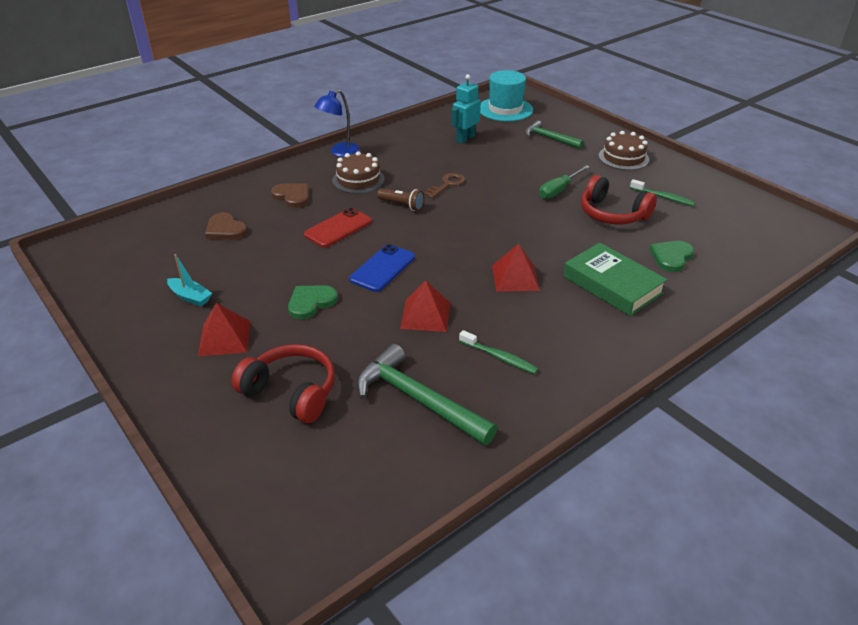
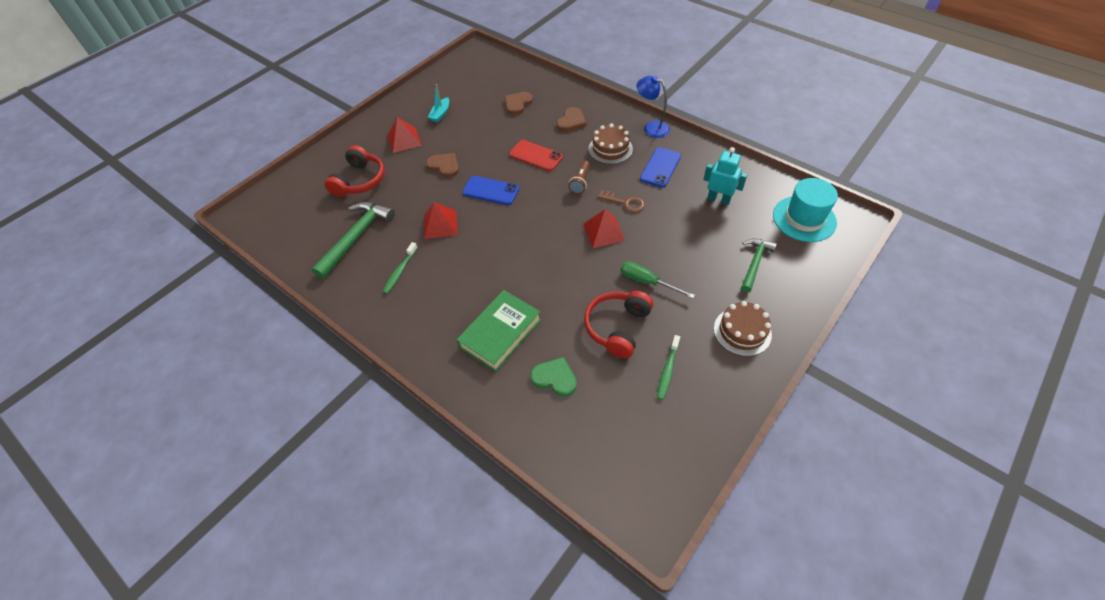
camera: 80 degrees right, 15 degrees up
green heart [288,285,338,320] -> brown heart [426,153,459,178]
red pyramid [492,244,540,292] -> red pyramid moved to [583,210,625,248]
none -> blue phone [640,147,681,188]

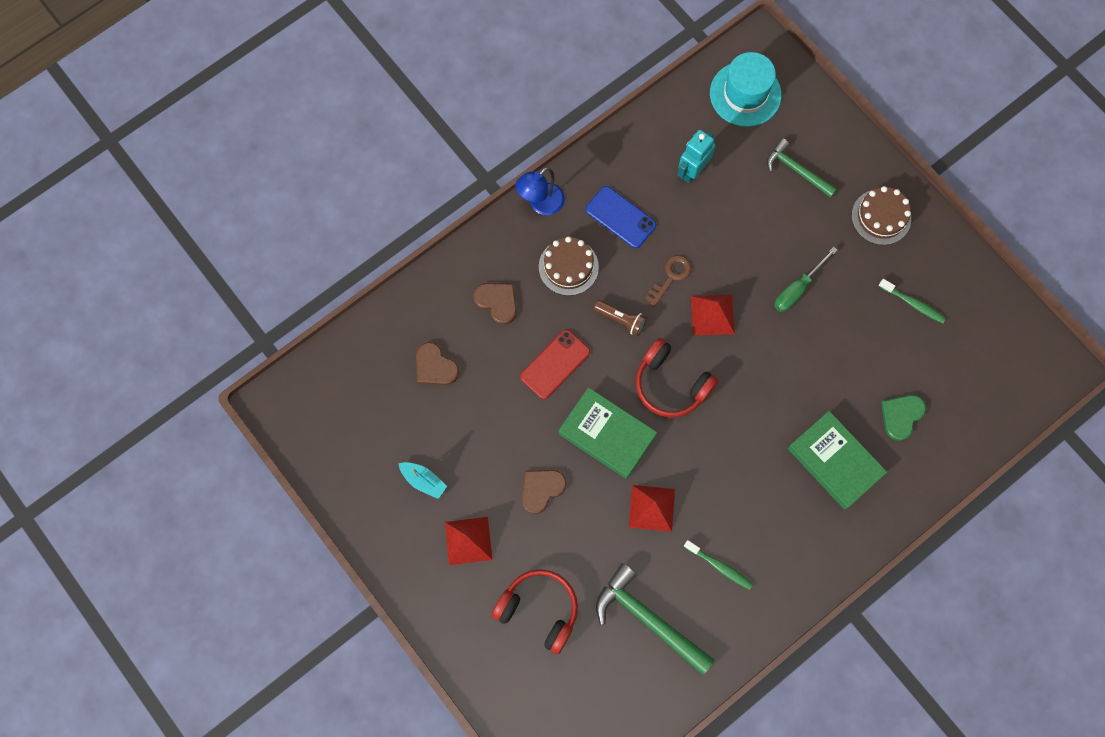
camera: 80 degrees left, 20 degrees up
blue phone [462,176,519,205] -> green book [559,387,657,479]
red headphones [584,291,653,359] -> red headphones moved to [636,338,718,418]

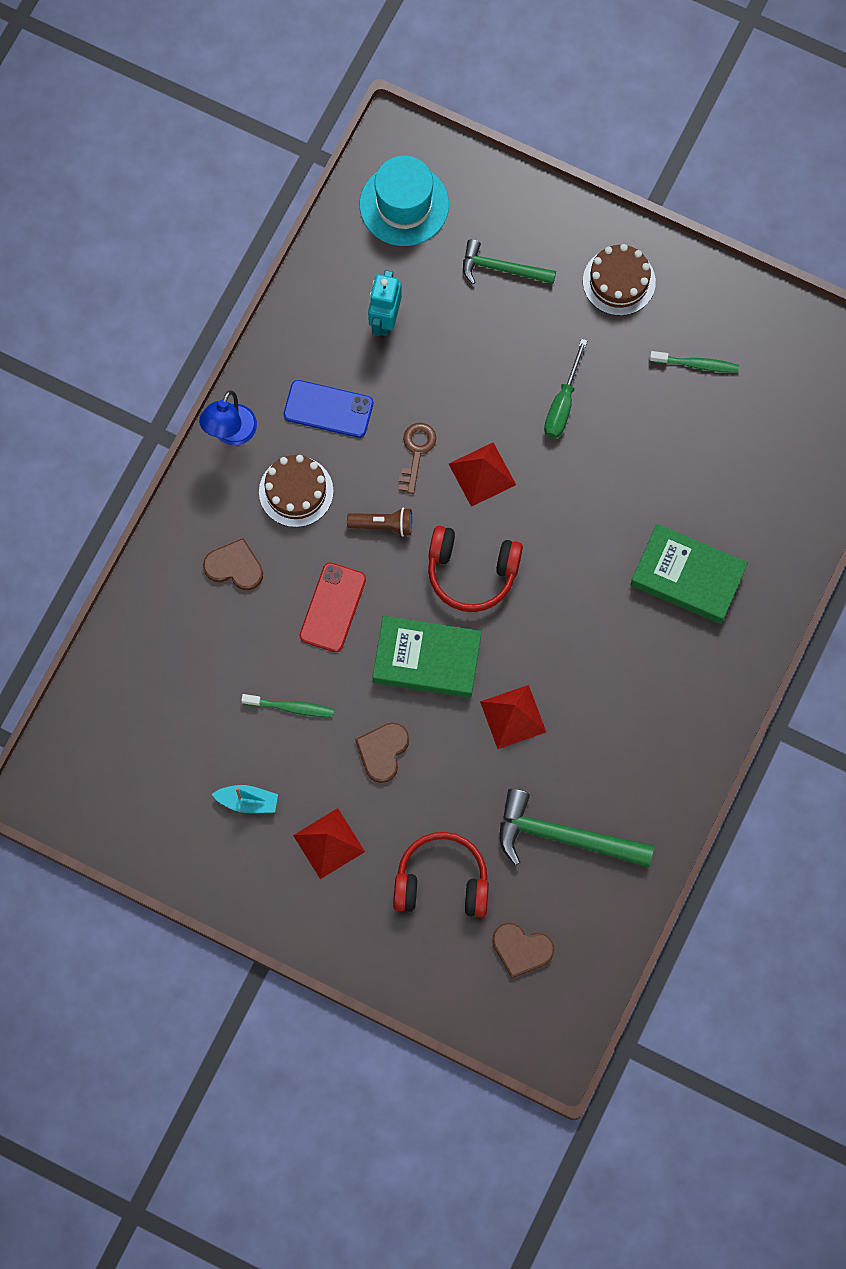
camera: 25 degrees left, 0 degrees up
brown heart [416,342,459,385] -> brown heart moved to [492,923,555,978]
green toothbrush [684,540,753,590] -> green toothbrush moved to [241,694,334,717]
green heart [881,395,926,441] -> none

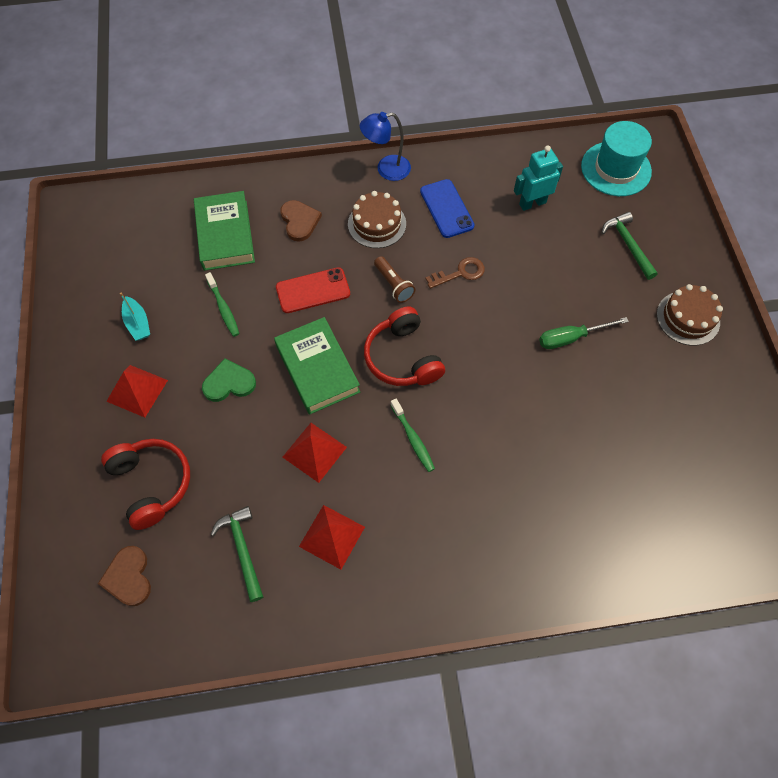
camera: 55 degrees right, 10 degrees down
brown heart [355,722,409,783] -> green heart [202,358,256,402]
red pyramid [449,443,516,507] -> red pyramid moved to [299,505,365,570]
green hammer [500,789,654,867] -> green hammer [211,506,263,602], size x0.64
green book [630,524,748,624] -> green book moved to [194,191,255,271]
green toothbrush [650,351,739,373] -> green toothbrush moved to [391,399,435,472]

